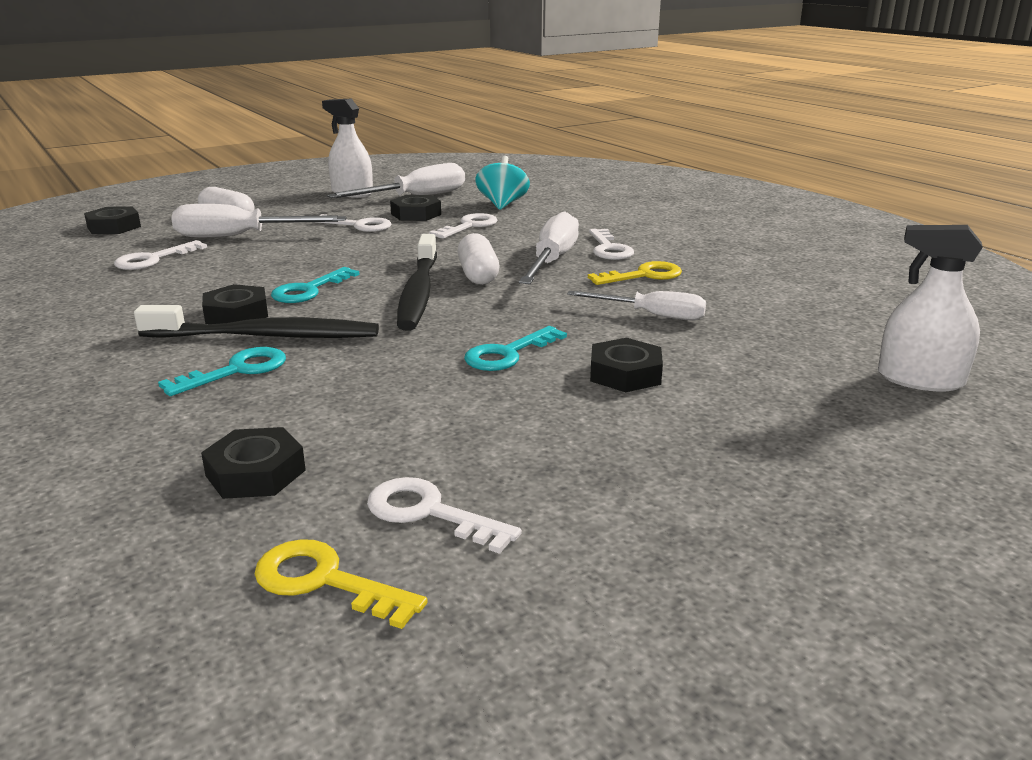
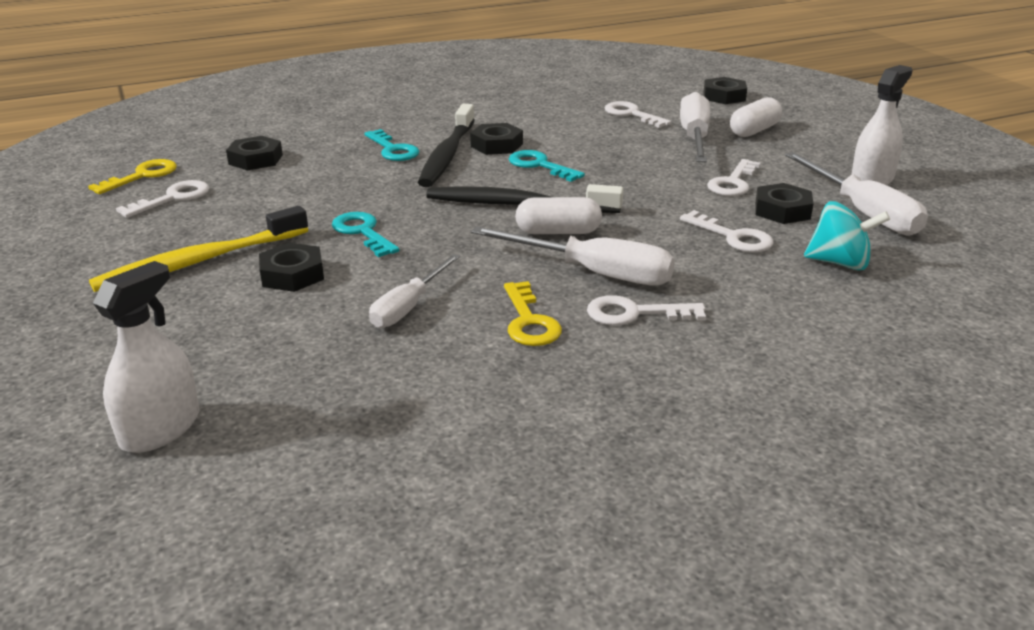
camera: 100 degrees right, 5 degrees up
none -> yellow toothbrush [89,206,308,292]

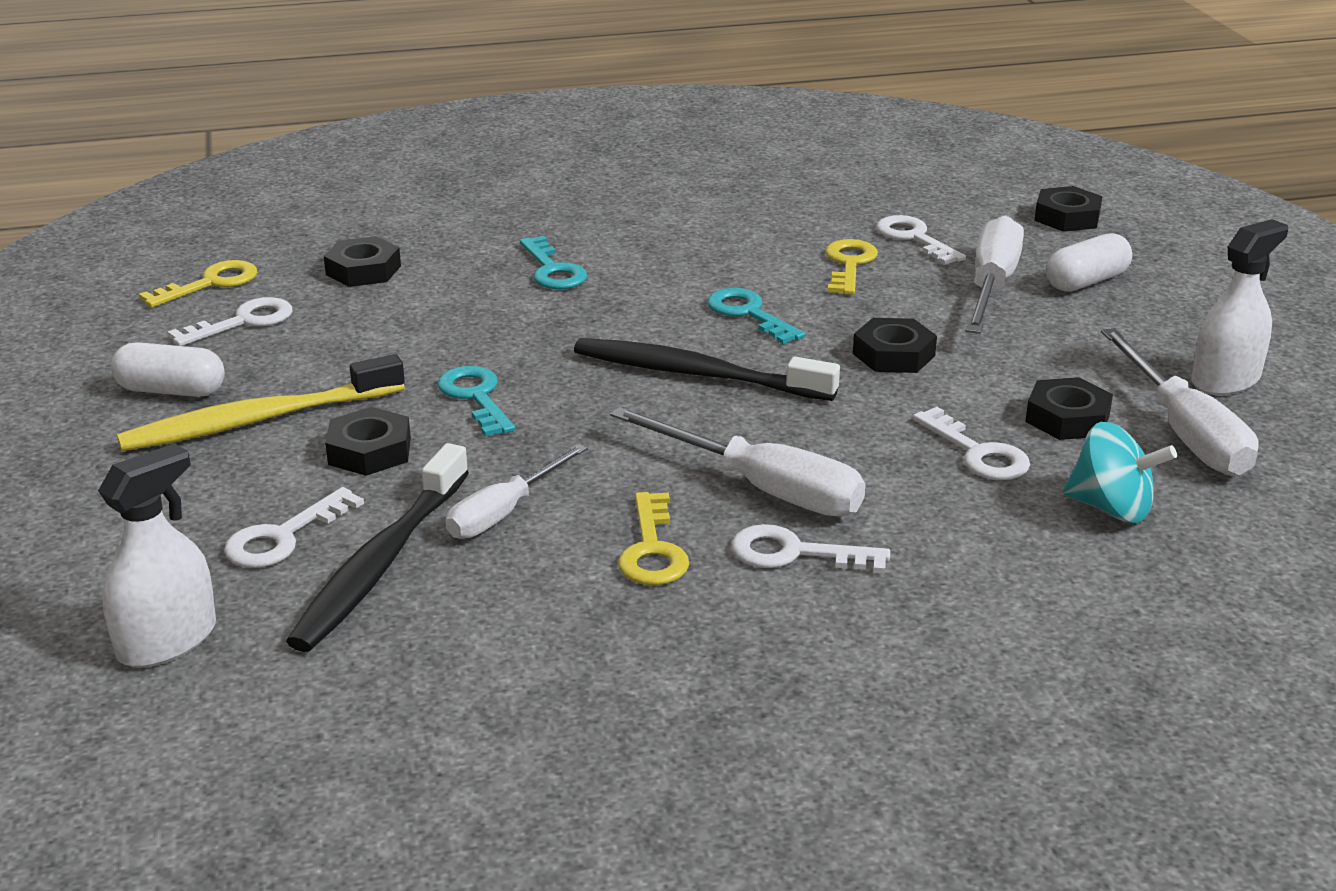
camera: 10 degrees right, 0 degrees up
black toothbrush [418,104,475,187] -> black toothbrush moved to [286,443,469,652]
black nut [470,123,523,155] -> black nut moved to [853,318,937,373]
white capsule [515,197,602,234] -> white capsule moved to [111,342,225,397]
white key [707,159,761,196] -> white key moved to [224,487,364,568]
none -> yellow key [825,239,878,295]

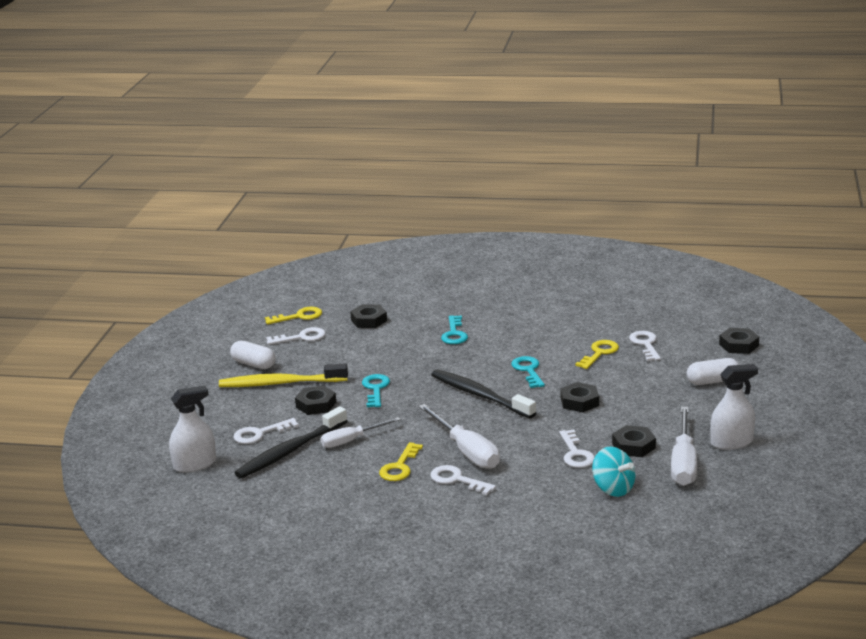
camera: 25 degrees right, 5 degrees down
white screwdriver [966,215,1024,334] -> none

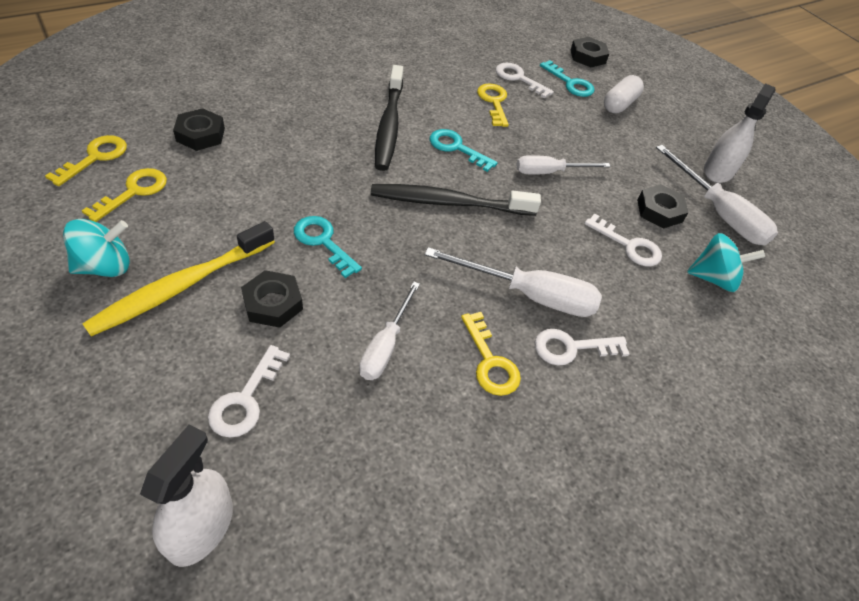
camera: 50 degrees left, 25 degrees up
white capsule [230,341,276,369] -> turquoise spinning top [63,219,130,277]
black toothbrush [235,406,347,478] -> black toothbrush moved to [375,65,403,171]
white key [266,327,326,345] -> yellow key [82,168,167,222]
turquoise key [441,315,468,344] -> turquoise key moved to [540,60,595,97]
black nut [560,382,599,412] -> white screwdriver [516,155,611,175]

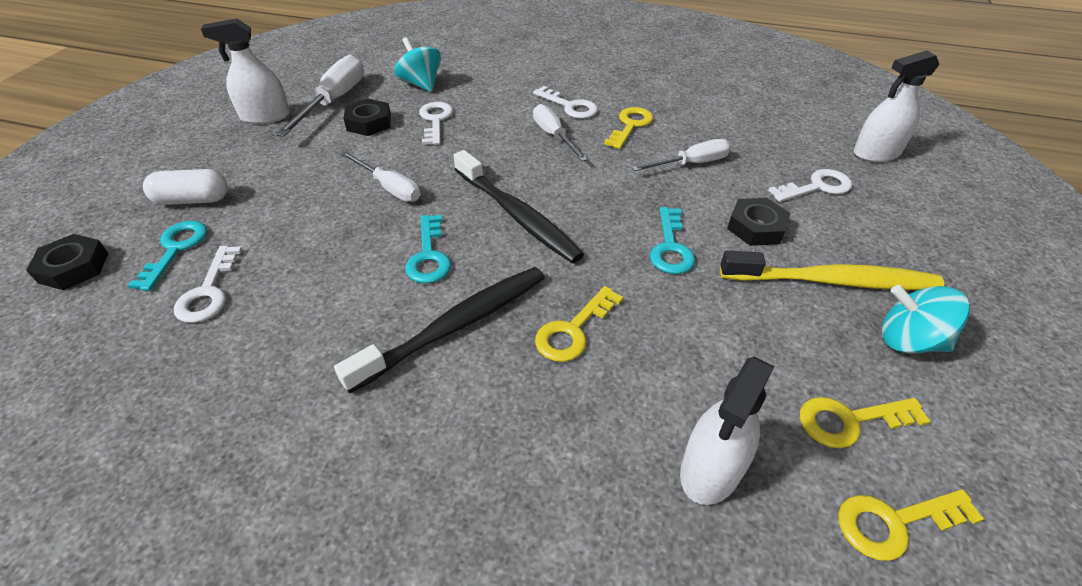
camera: 125 degrees left, 5 degrees down
black nut [173,108,225,151] -> white spray bottle [680,357,775,505]
white screwdriver [425,247,602,317] -> white screwdriver [533,104,588,162], size x0.65
yellow key [477,84,509,127] -> yellow key moved to [535,286,623,362]

